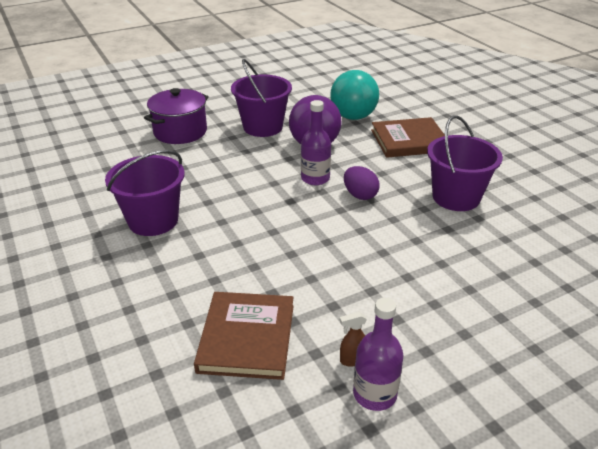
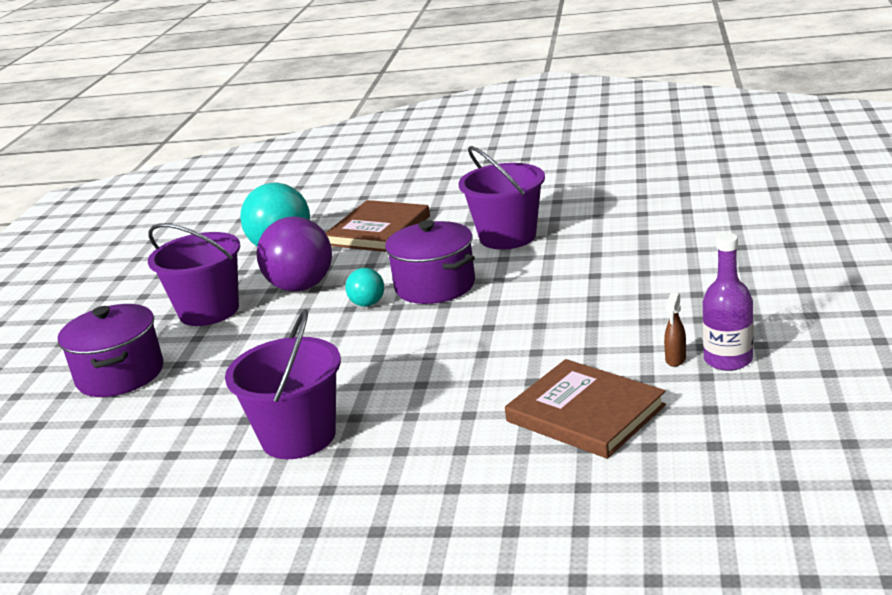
camera: 50 degrees left, 10 degrees down
purple bottle [301,100,331,185] -> turquoise ball [345,268,384,307]
purple egg [344,166,380,200] -> purple pot [385,220,475,304]

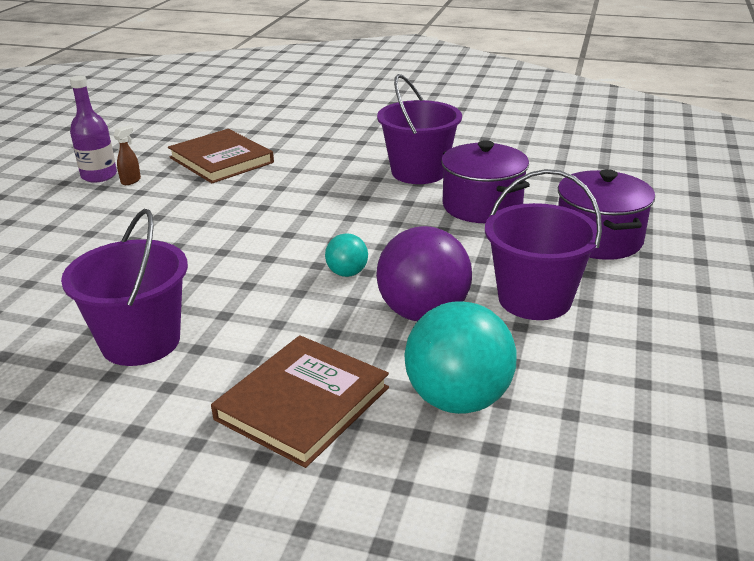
camera: 175 degrees left, 5 degrees up
purple pot [385,220,475,304] -> purple pot moved to [441,140,530,223]

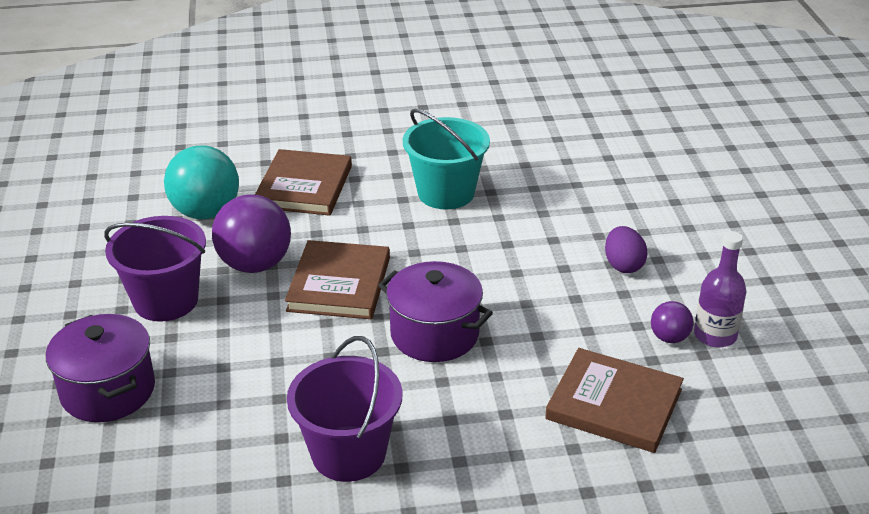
camera: 155 degrees right, 5 degrees up
purple bucket [61,209,188,366] -> turquoise bucket [403,109,490,209]
brown spray bottle [113,125,141,185] -> purple ball [651,301,694,343]
turquoise ball [325,234,368,277] -> brown book [285,240,390,319]
purple pot [441,140,530,223] -> purple pot moved to [378,261,493,362]
none -> purple egg [605,226,647,273]

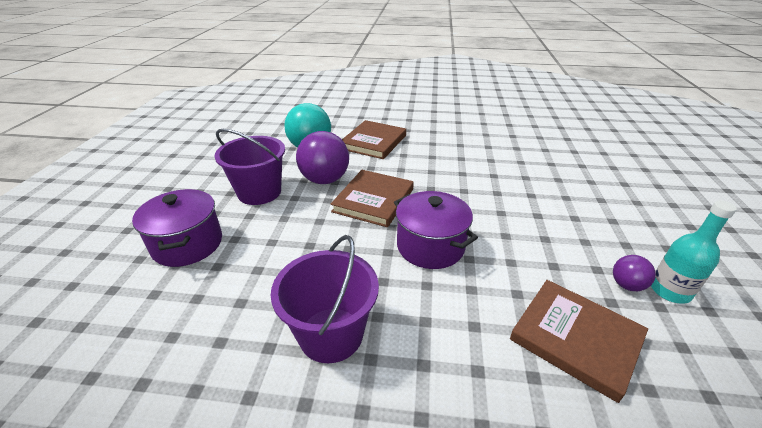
camera: 15 degrees right, 0 degrees up
turquoise bucket [403,109,490,209] -> none
purple egg [605,226,647,273] -> none
purple bottle [694,231,747,347] -> turquoise bottle [651,200,737,304]

